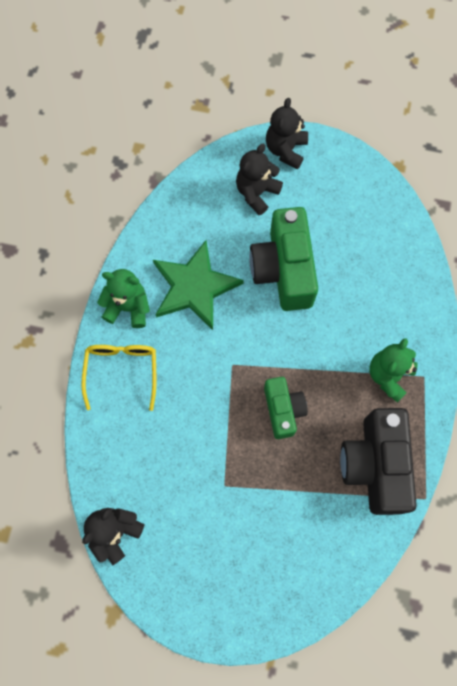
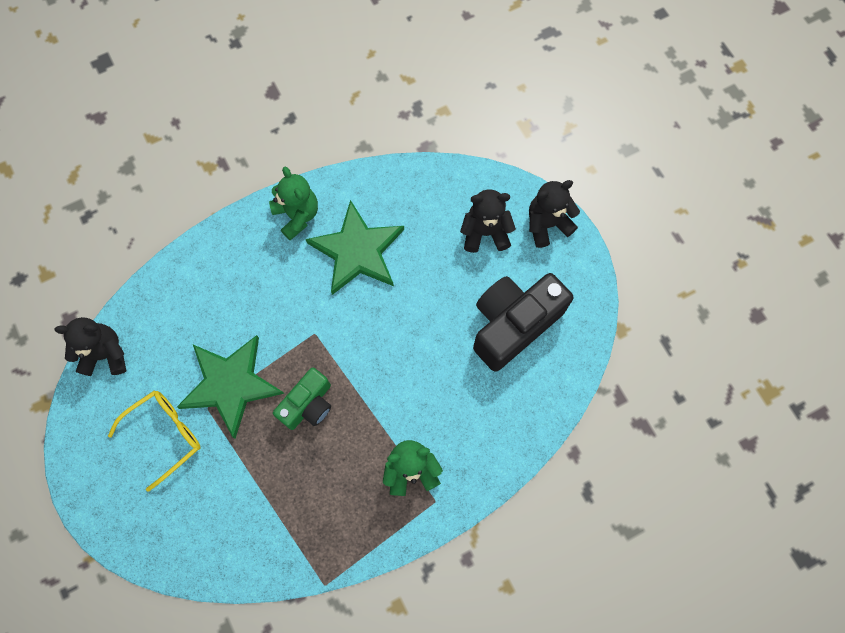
camera: 50 degrees right, 0 degrees up
yellow glasses [81,345,156,411] -> yellow glasses moved to [108,390,200,492]
green camera [249,207,318,311] -> none
black camera [340,408,417,515] -> black camera moved to [473,273,574,372]
none -> green star [177,335,284,439]

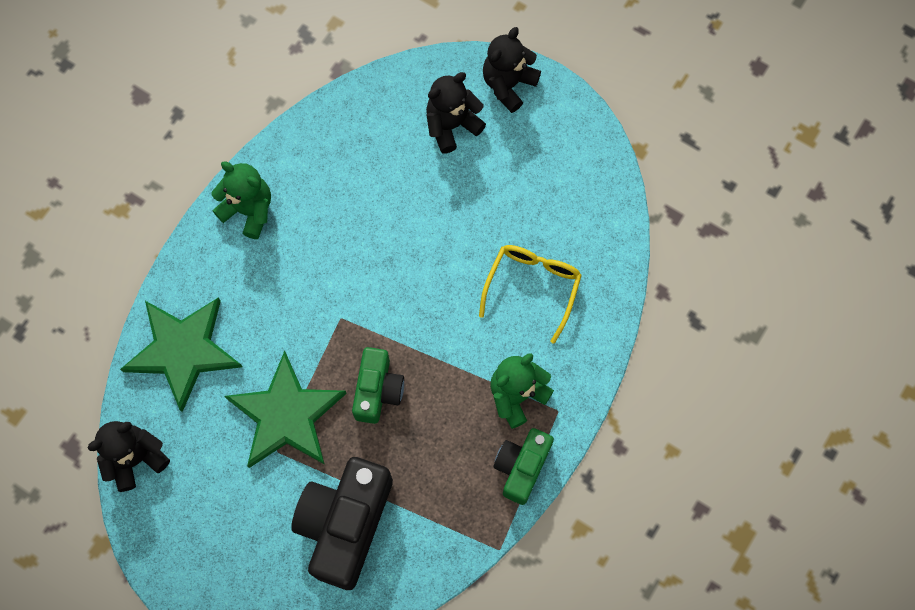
camera: 30 degrees left, 0 degrees up
yellow glasses [108,390,200,492] -> yellow glasses moved to [479,245,582,344]
green star [305,200,404,295] -> green star moved to [120,297,242,412]
black camera [473,273,574,372] -> black camera moved to [291,457,393,590]
none -> green camera [493,428,554,505]

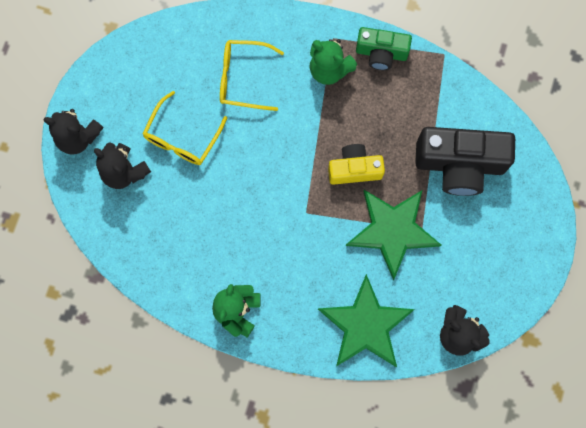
camera: 105 degrees left, 5 degrees up
green camera [352,347,404,424] -> yellow camera [328,144,385,185]
none -> yellow glasses [142,91,227,165]

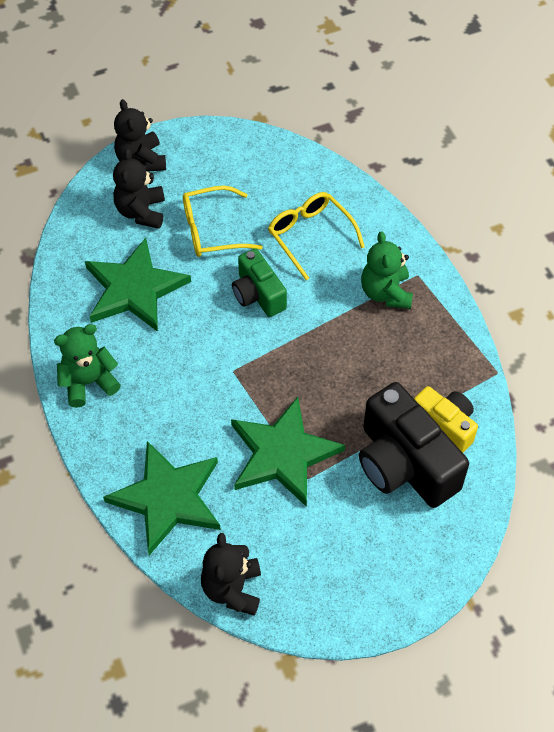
camera: 50 degrees right, 20 degrees down
yellow camera [328,144,385,185] -> yellow camera moved to [414,386,478,453]
green camera [356,27,412,70] -> green camera moved to [232,248,287,317]
none -> green star [85,238,191,332]

